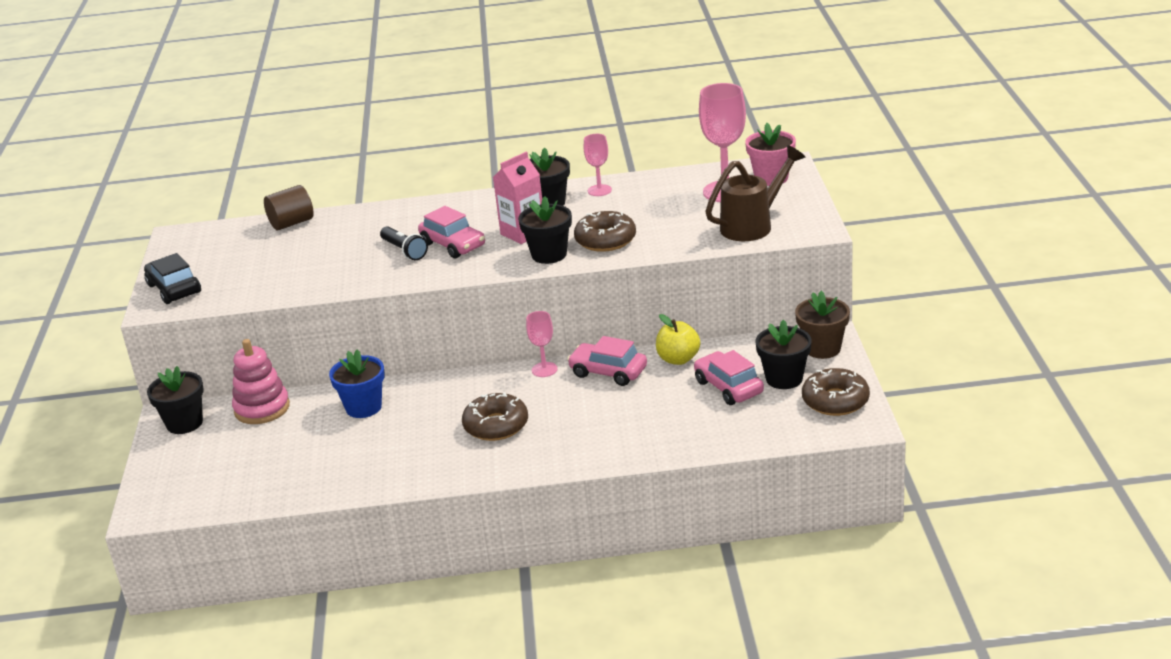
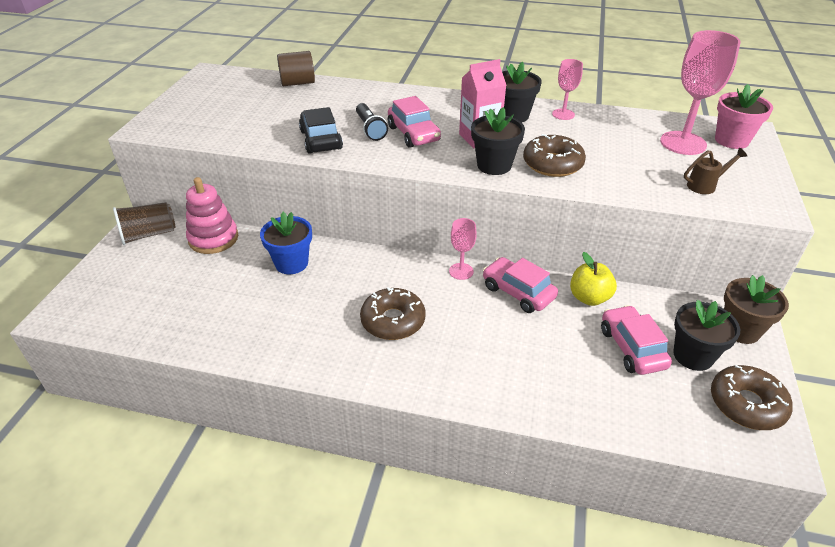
camera: 15 degrees right, 10 degrees up
black car [144,253,201,304] -> black car moved to [299,107,343,154]
black flower pot [147,366,204,434] -> brown cup [113,202,176,245]
brown watering can [705,145,805,241] -> brown watering can [684,148,747,194], size x0.52

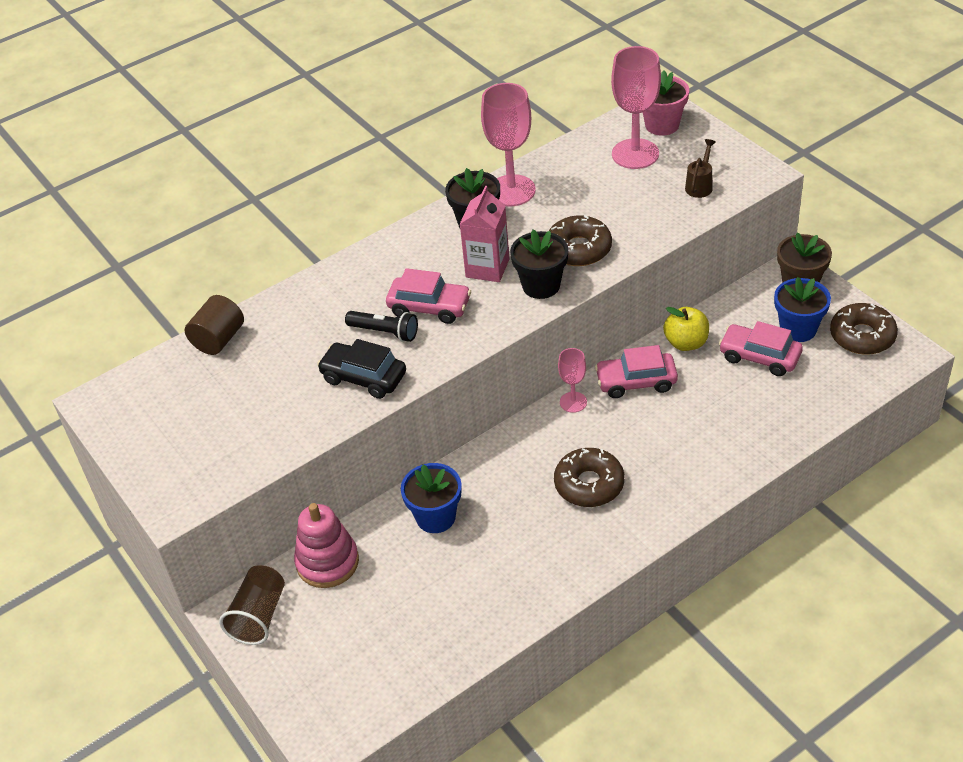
camera: 45 degrees left, 5 degrees up
pink goblet [552,59,583,120] -> pink goblet [481,83,536,207], size x1.85
black flower pot [673,300,740,371] -> blue flower pot [774,277,831,342]

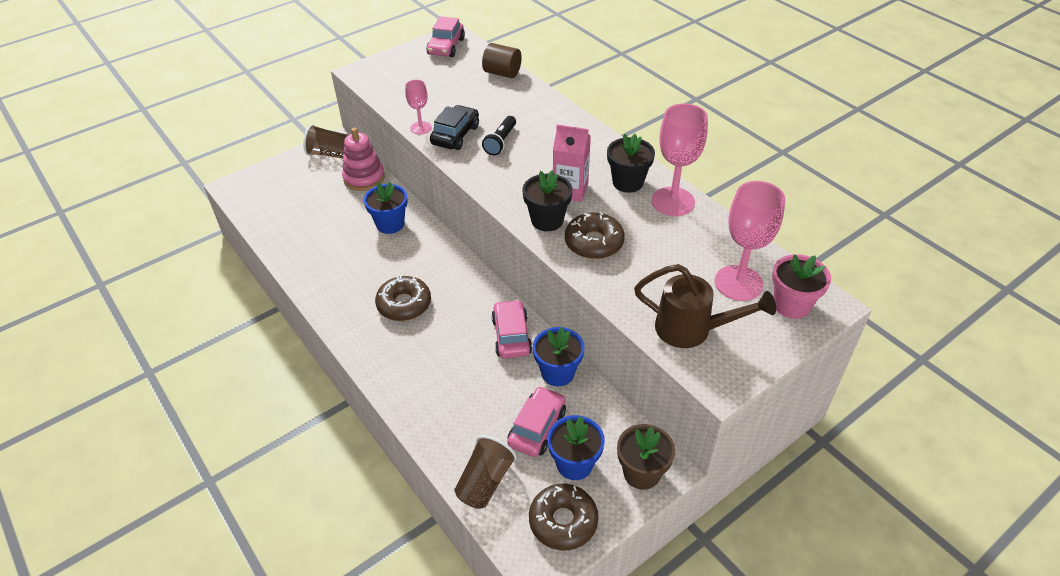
camera: 85 degrees right, 0 degrees up
pink car [386,268,471,324] -> pink car moved to [426,16,465,57]
pink goblet [558,348,587,413] -> pink goblet moved to [405,80,431,134]
yellow apple [663,307,709,351] -> blue flower pot [533,327,584,386]
brown watering can [685,139,716,198] -> brown watering can [634,264,776,348], size x1.92
none -> brown cup [454,435,517,509]

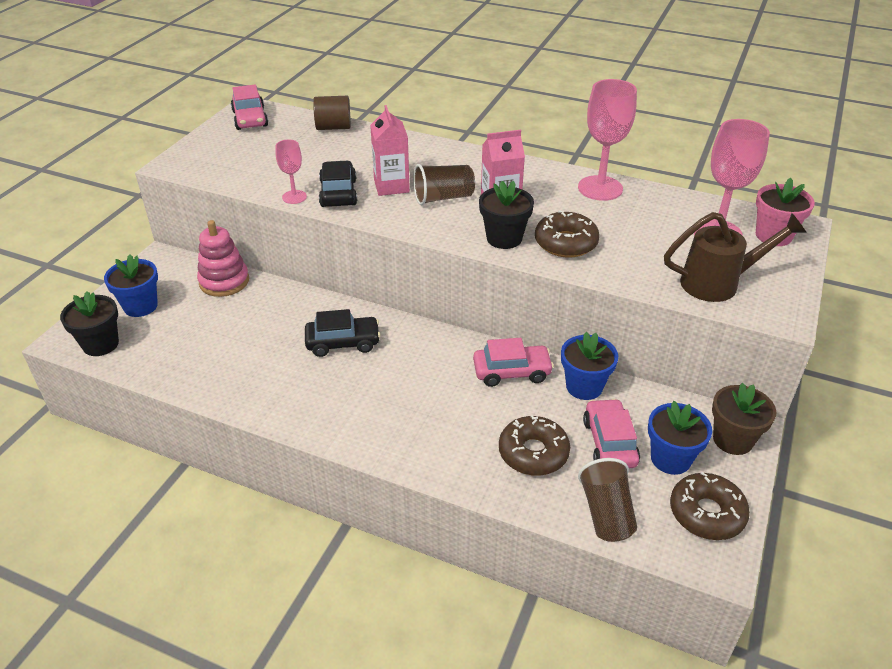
camera: 30 degrees left, 5 degrees down
brown cup [303,124,348,158] -> brown cup moved to [413,164,475,205]
blue flower pot [364,182,407,234] -> blue flower pot moved to [104,254,158,317]
brown donut [375,276,431,321] -> brown donut moved to [499,415,570,476]
black flashlight [482,116,516,155] -> pink carton [370,105,410,196]
pink car [491,300,532,358] -> pink car turned 120 degrees clockwise [473,338,554,387]
black flower pot [607,134,655,193] -> black flower pot moved to [60,291,119,356]
none -> black car [305,309,381,357]

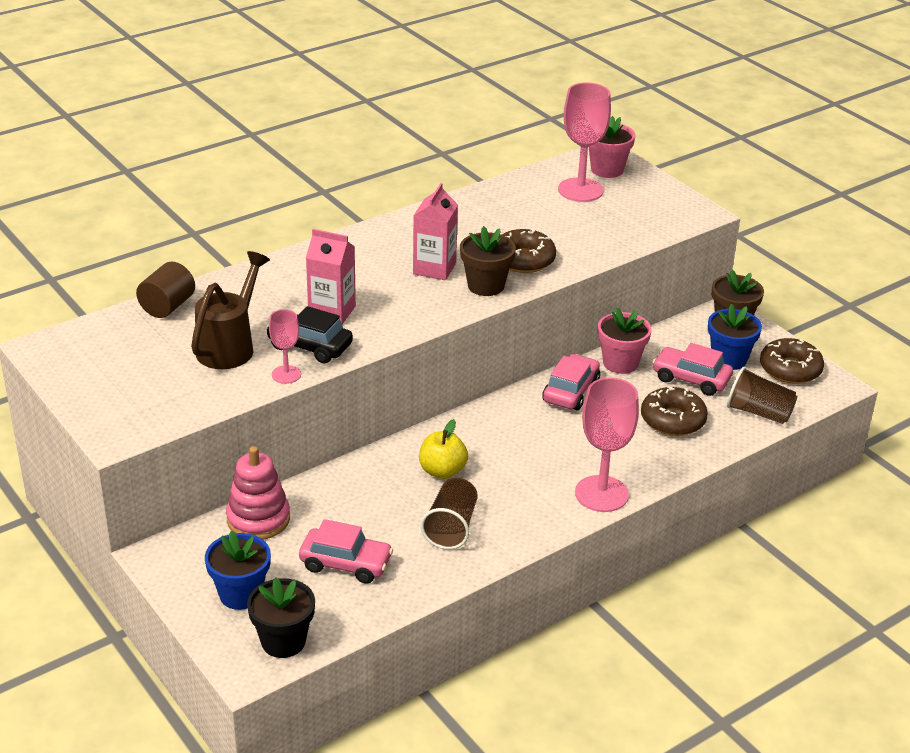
camera: 60 degrees left, 5 degrees down
pink car [231,85,268,130] -> pink car moved to [299,519,393,584]
black car [305,309,381,357] -> yellow apple [419,419,468,479]
brown cup [413,164,475,205] -> brown cup moved to [420,478,478,550]
black flower pot [479,181,534,249] -> brown flower pot [460,226,516,296]
blue flower pot [561,332,618,400] -> pink flower pot [598,308,652,374]
pink goblet [578,79,637,201] -> pink goblet moved to [575,377,639,512]
brown watering can [664,212,807,302] -> brown watering can moved to [191,251,270,369]

